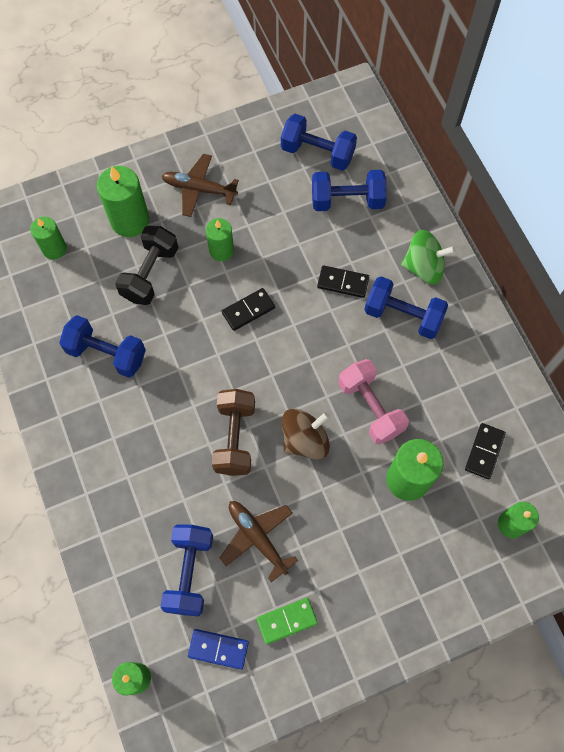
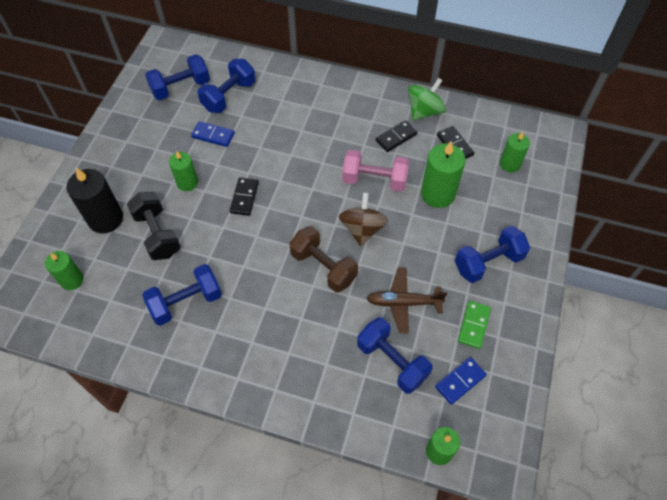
camera: 50 degrees left, 10 degrees down
green candle [97,166,149,237] -> black candle [66,168,123,233]
brown plane [162,154,239,217] -> none
black domino [317,266,369,298] -> black domino moved to [376,120,417,152]
blue dumbbell [364,276,448,339] -> blue dumbbell moved to [455,226,530,283]
green spinning top [401,230,456,285] -> green spinning top moved to [408,78,446,121]
none -> blue domino [191,121,235,147]

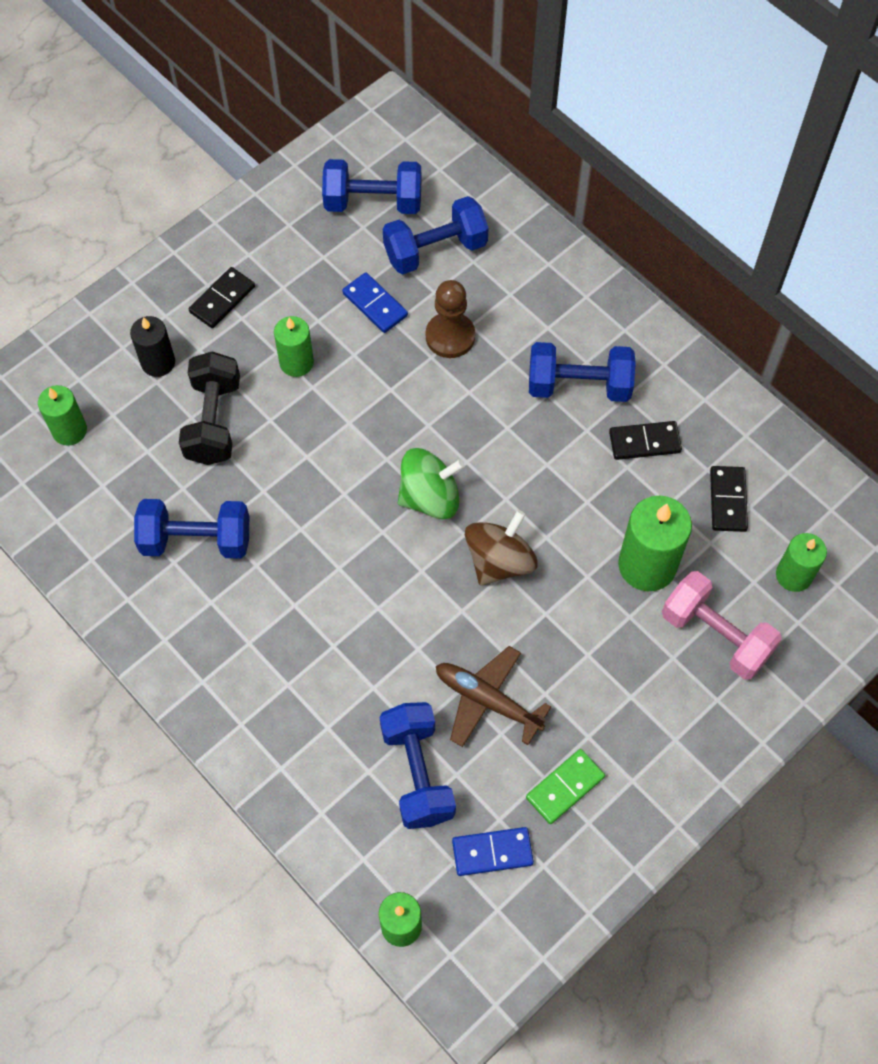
camera: 30 degrees right, 5 degrees up
black candle [66,168,123,233] -> black candle [130,316,175,377], size x0.62
black domino [230,177,259,216] -> black domino moved to [189,267,255,328]
brown dumbbell [289,226,358,293] -> none
pink dumbbell [342,150,409,192] -> pink dumbbell moved to [662,571,782,680]
green spinning top [408,78,446,121] -> green spinning top moved to [398,448,465,519]
blue dumbbell [455,226,530,283] -> blue dumbbell moved to [529,342,636,402]
none -> brown pawn [426,280,475,358]

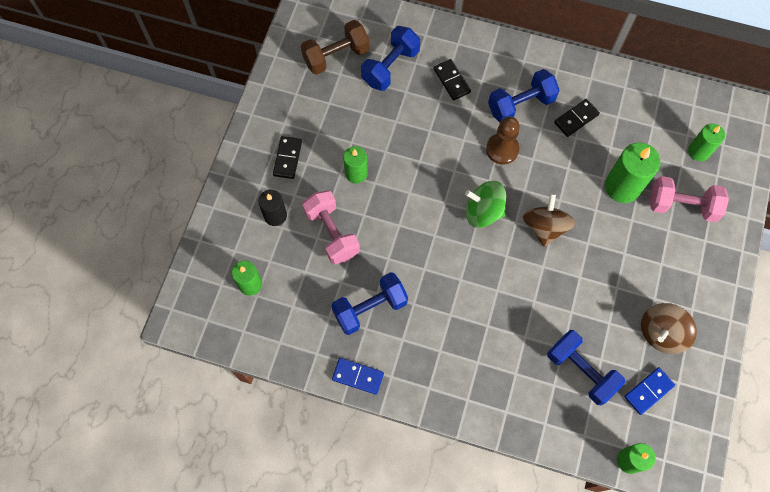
camera: 30 degrees left, 5 degrees up
black dumbbell [179,352,240,465] -> pink dumbbell [302,190,360,264]
blue dumbbell [322,159,422,214] -> brown dumbbell [301,20,369,75]
blue domino [342,272,408,333] -> blue domino moved to [332,358,384,395]
green spinning top [398,448,465,519] -> green spinning top turned 120 degrees counterclockwise [465,181,506,228]
brown pawn [426,280,475,358] -> brown pawn moved to [486,116,520,165]
brown plane [436,646,551,747] -> none
green domino [526,749,605,824] -> brown spinning top [641,303,697,354]
black domino [710,466,748,532] -> black domino moved to [433,59,471,101]

